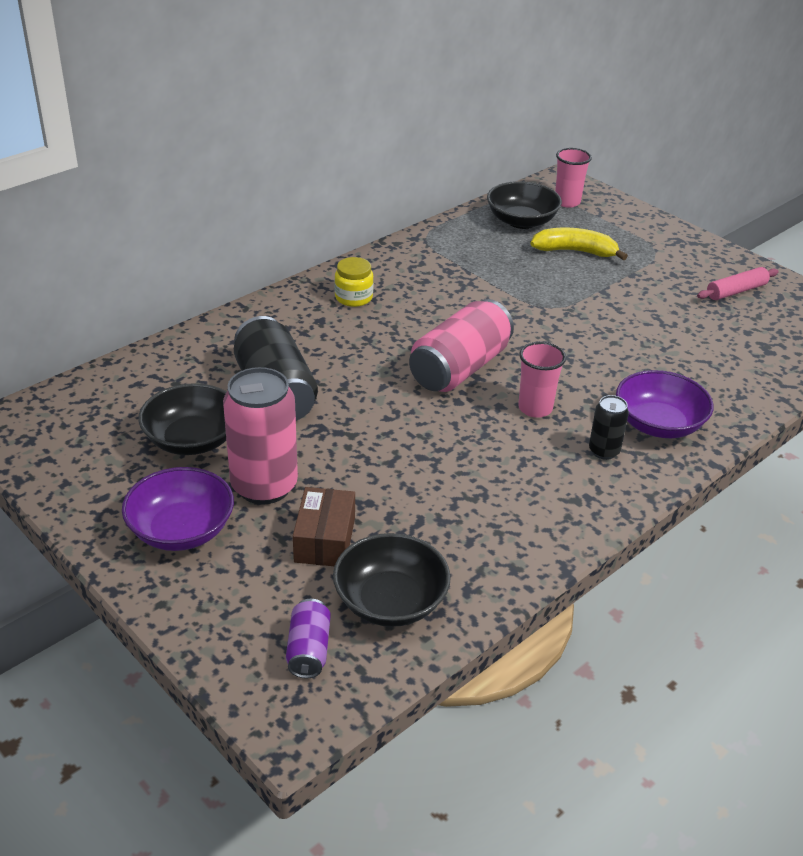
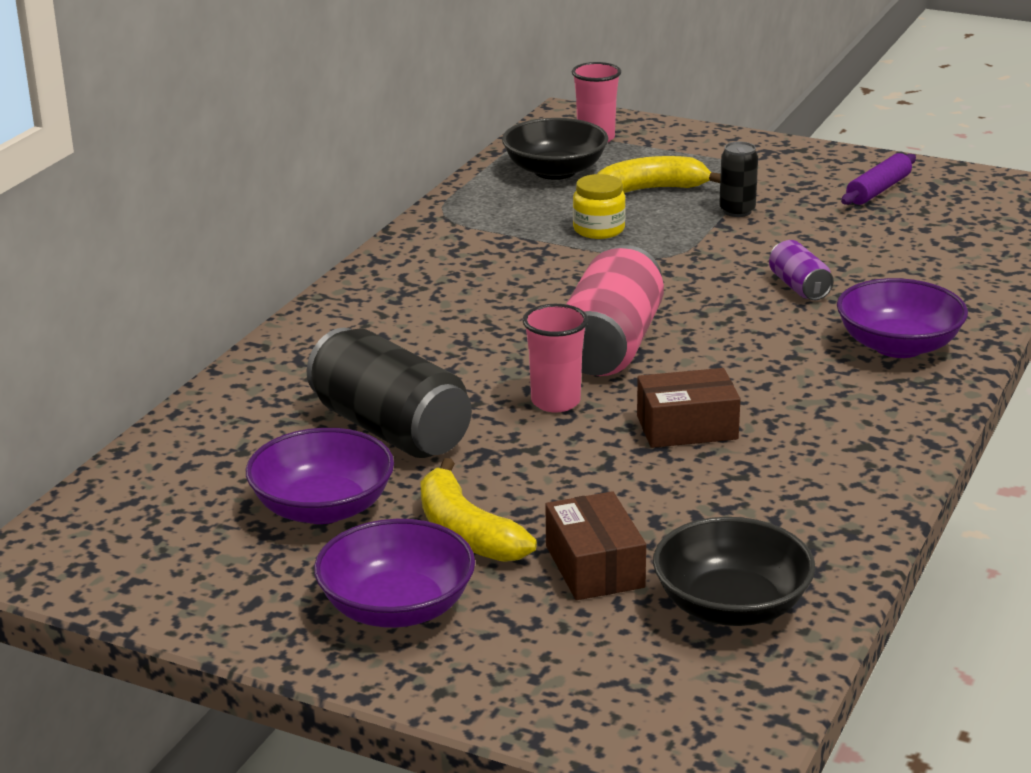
camera: 20 degrees left, 10 degrees down
black bowl [138,383,227,455] -> purple bowl [246,428,394,524]
pink can [223,367,298,505] -> yellow banana [420,458,537,562]
purple can [286,599,331,678] -> purple can moved to [769,240,834,300]
yellow jar [335,257,374,307] -> yellow jar moved to [573,174,626,239]
pink cup [518,342,566,418] -> pink cup moved to [522,304,588,413]
black can [589,395,629,460] -> black can moved to [719,142,758,217]
pink rolling pin [697,267,779,300] -> purple rolling pin [841,153,916,205]
none -> brown box [637,368,740,448]

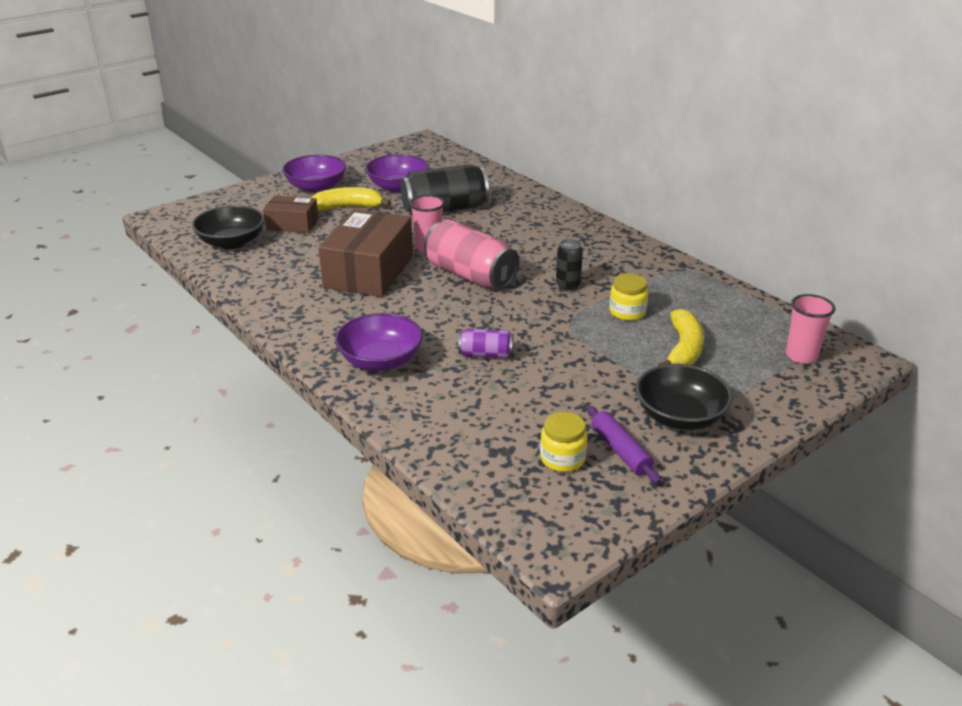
camera: 115 degrees right, 5 degrees up
black bowl [502,118,608,180] -> black bowl moved to [636,364,733,430]
brown box [637,368,740,448] -> brown box [318,209,413,297], size x1.80
black can [719,142,758,217] -> black can moved to [556,239,583,291]
none -> yellow jar [540,412,587,472]

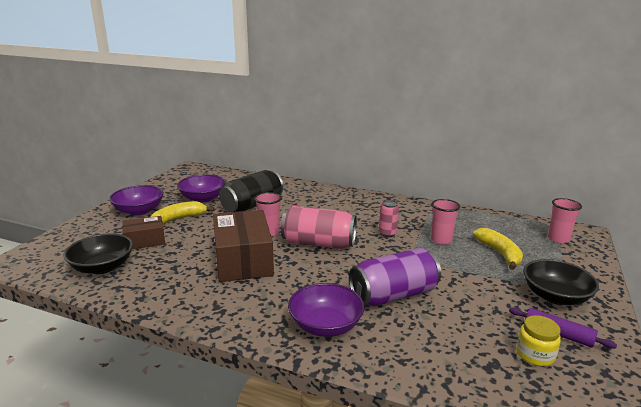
camera: 30 degrees left, 10 degrees down
purple can [459,329,513,358] -> purple can [349,248,441,306], size x1.99
black can [556,239,583,291] -> pink can [379,200,399,237]
yellow jar [609,274,648,321] -> pink cup [431,199,460,245]

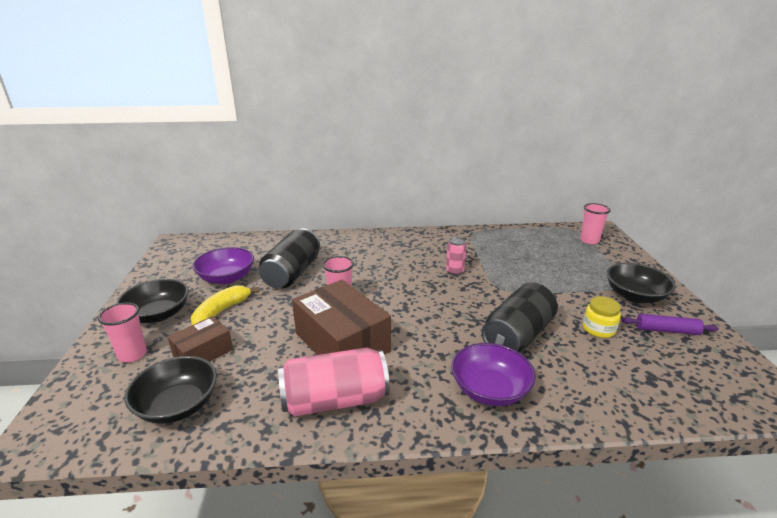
camera: 25 degrees left, 5 degrees up
purple bowl [109,185,164,215] -> black bowl [116,279,189,323]
pink can [281,206,357,249] -> pink can moved to [278,348,390,417]
purple can [349,248,441,306] -> black can [482,282,558,353]
pink cup [431,199,460,245] -> pink cup moved to [98,302,147,363]
yellow banana [473,228,523,270] -> none
yellow jar [516,315,561,366] -> yellow jar moved to [583,296,621,338]

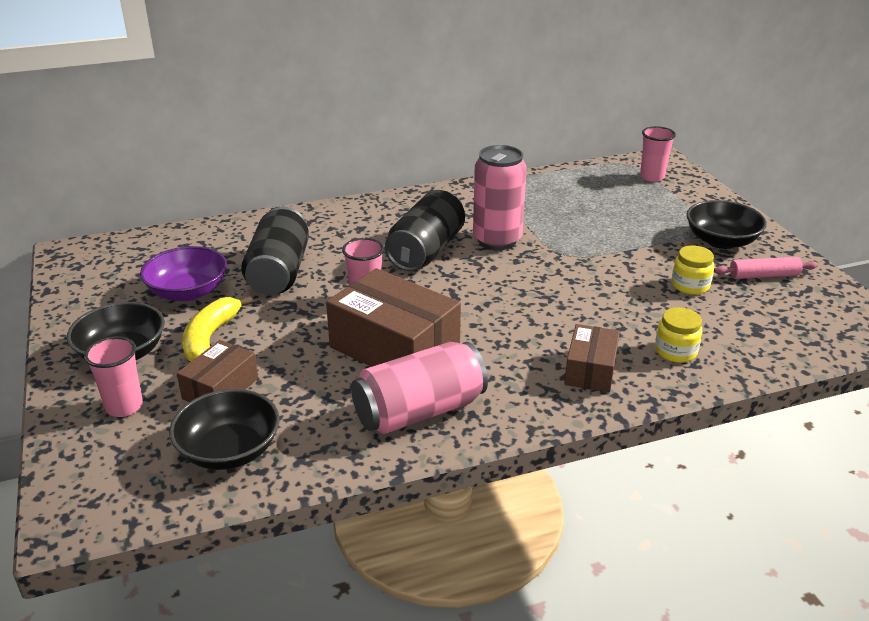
camera: 15 degrees left, 5 degrees up
pink can [446,237,467,275] -> pink can [473,145,527,250], size x1.99
purple bowl [451,343,536,406] -> brown box [564,324,620,392]
black can [482,282,558,353] -> black can moved to [385,190,465,271]
purple rolling pin [622,314,719,335] -> pink rolling pin [714,257,818,279]
none -> yellow jar [655,307,702,363]

